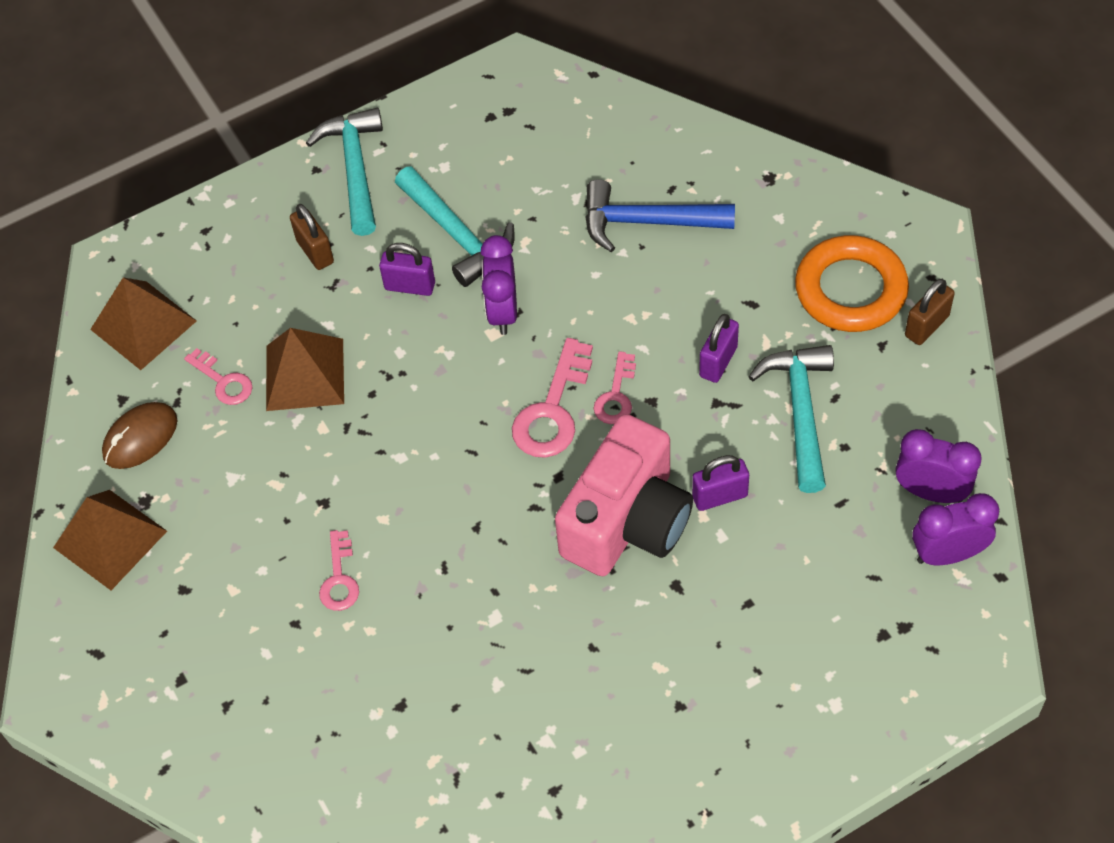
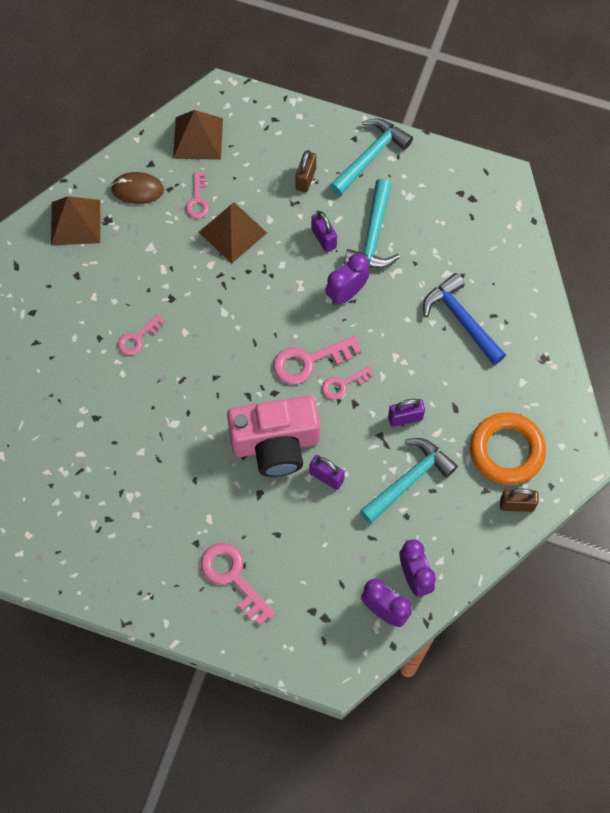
camera: 45 degrees right, 10 degrees up
none -> pink key [201,543,275,625]

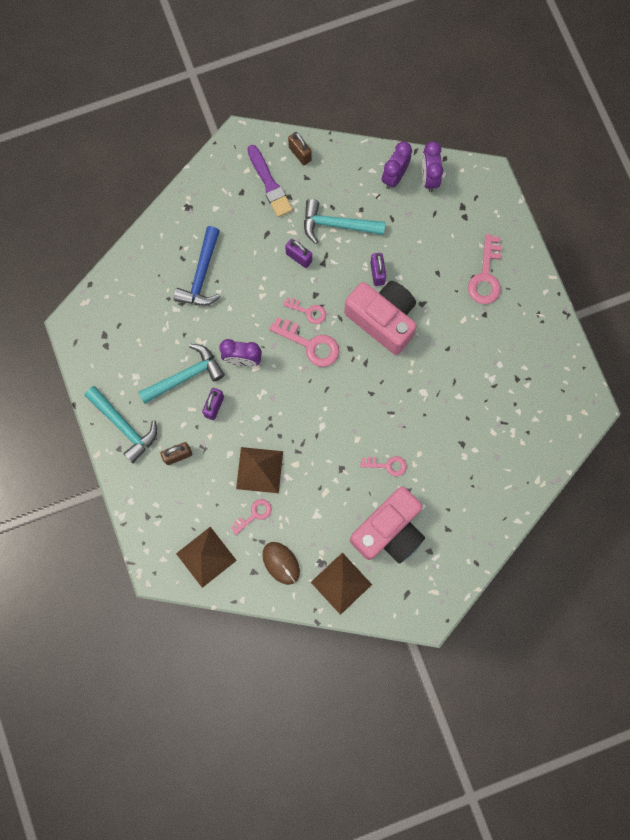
camera: 130 degrees left, 10 degrees up
turquoise hammer [330,118,413,196] -> turquoise hammer turned 135 degrees counterclockwise [84,386,157,463]
orange ring [470,412,546,485] -> purple brush [247,145,293,217]
none -> pink camera [350,487,425,564]

